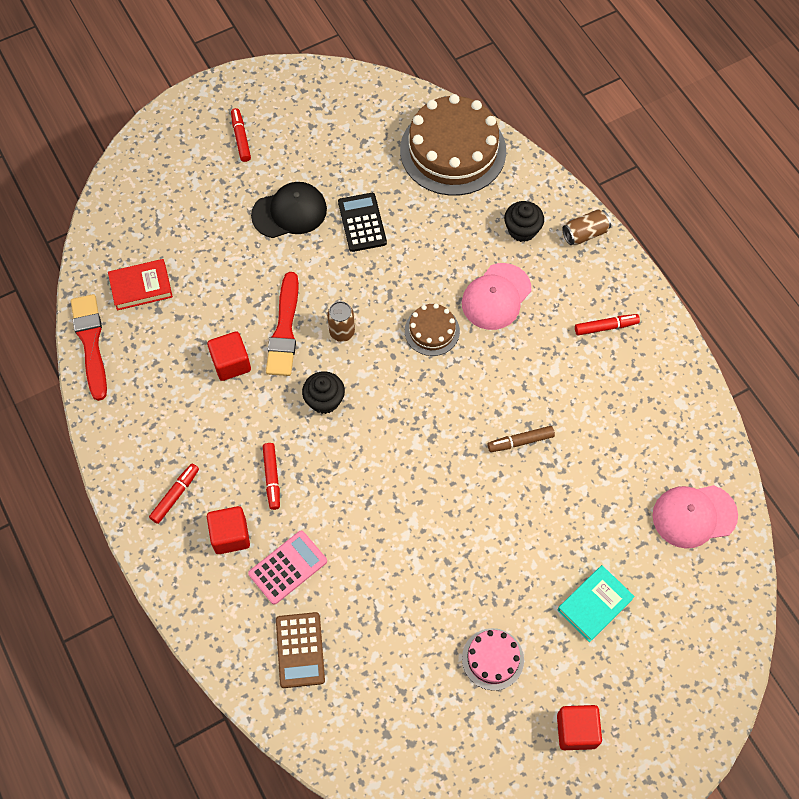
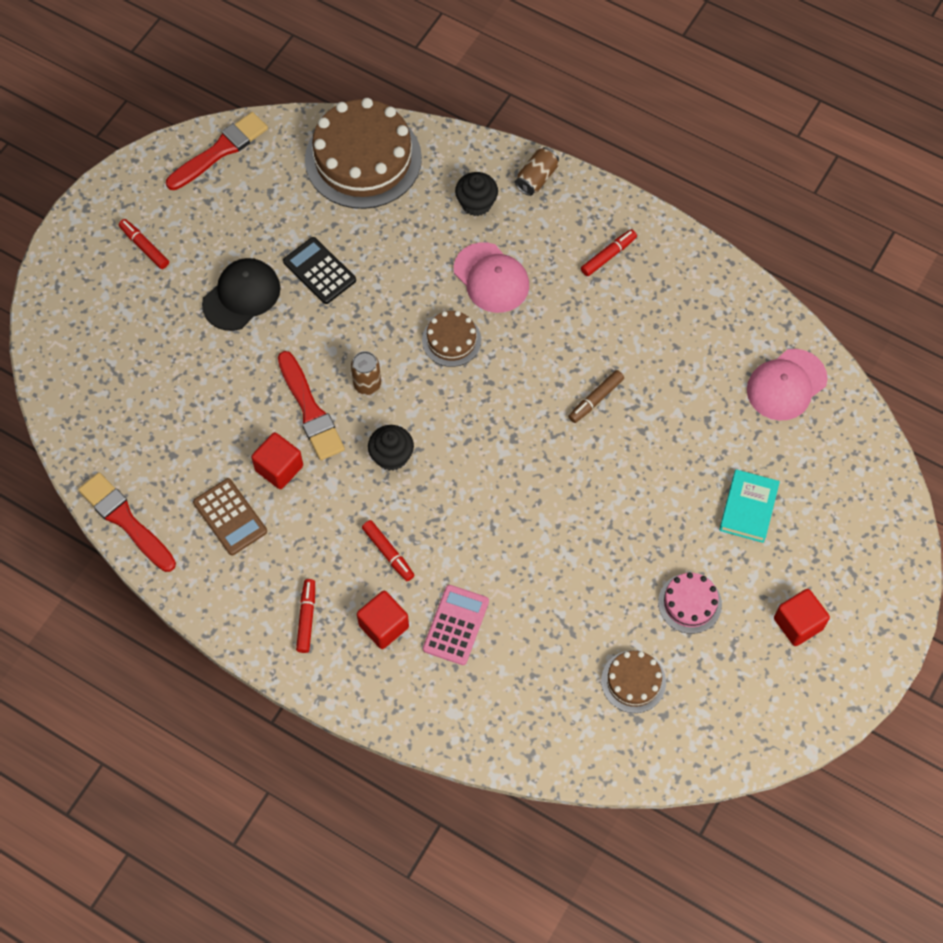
camera: 30 degrees left, 0 degrees up
red book [108,259,173,311] -> none
brown calculator [276,612,325,688] -> brown calculator moved to [193,478,267,555]
pink cap [462,263,531,330] -> pink cap turned 45 degrees counterclockwise [454,242,529,313]
none -> red brush [166,112,268,190]
none -> brown cake [601,650,666,713]

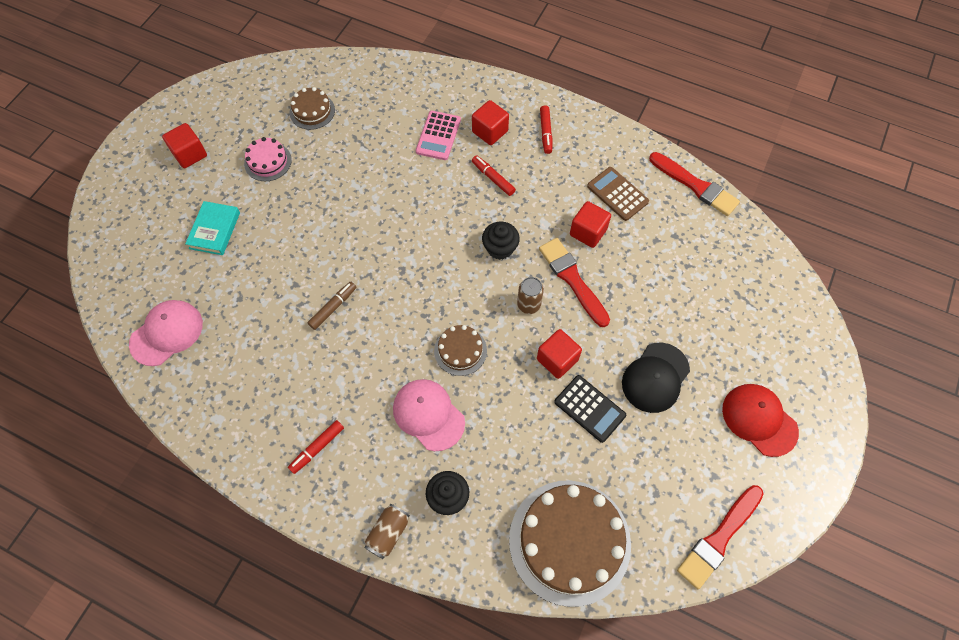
camera: 175 degrees right, 0 degrees up
red marker [119,219,169,269] -> red cap [722,384,799,457]
none -> red cube [537,329,582,379]

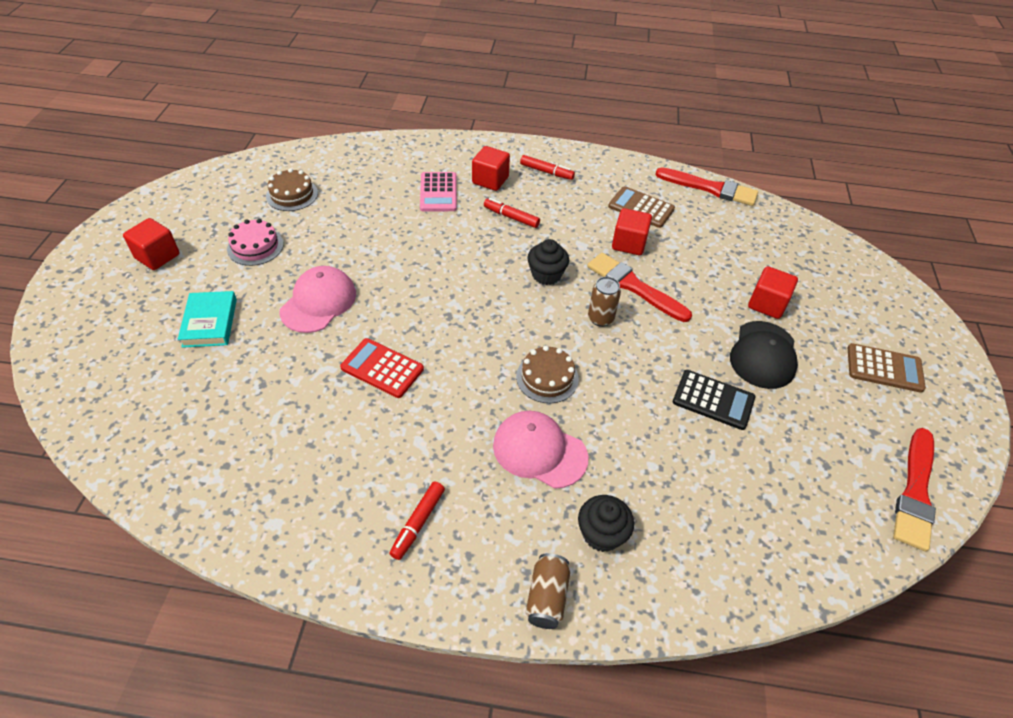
camera: 20 degrees left, 15 degrees down
pink cap [129,300,203,366] -> pink cap moved to [279,266,356,333]
brown marker [308,282,356,330] -> red calculator [340,338,424,398]
brown cake [509,480,631,607] -> none
red cube [537,329,582,379] -> red cube moved to [748,266,798,319]
red marker [540,105,552,154] -> red marker turned 45 degrees counterclockwise [520,155,575,180]
red cap [722,384,799,457] -> brown calculator [848,343,926,393]

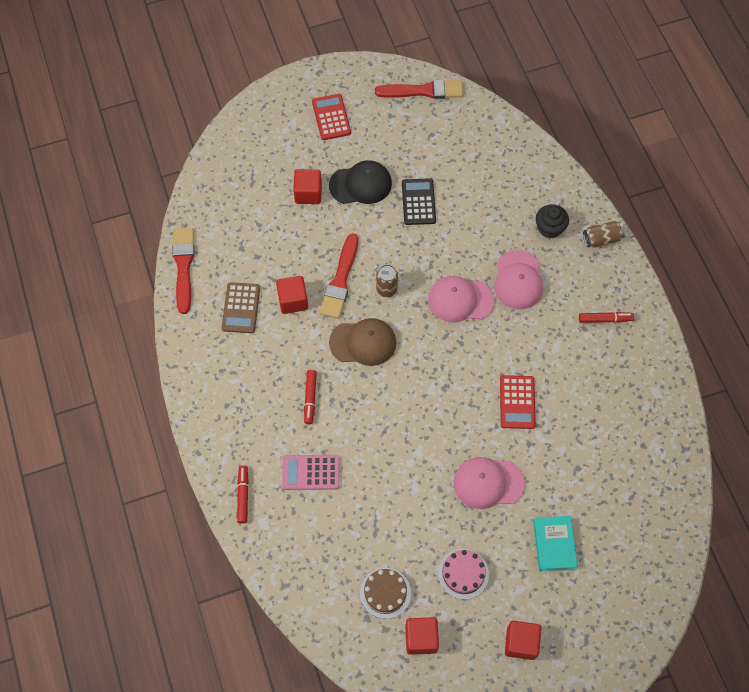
camera: 115 degrees left, 15 degrees up
turquoise book [178,291,237,348] -> turquoise book turned 60 degrees counterclockwise [533,516,578,572]
pink calculator [420,172,457,211] -> pink calculator turned 150 degrees counterclockwise [282,455,340,490]
red cube [472,146,510,191] -> red cube moved to [405,617,439,655]
brown cake [516,346,579,403] -> pink cap [428,276,495,322]
red marker [520,155,575,180] -> red marker moved to [237,465,249,524]
black cupcake [527,239,569,285] -> brown cap [329,318,396,366]
brown calculator [848,343,926,393] -> red calculator [312,94,351,140]

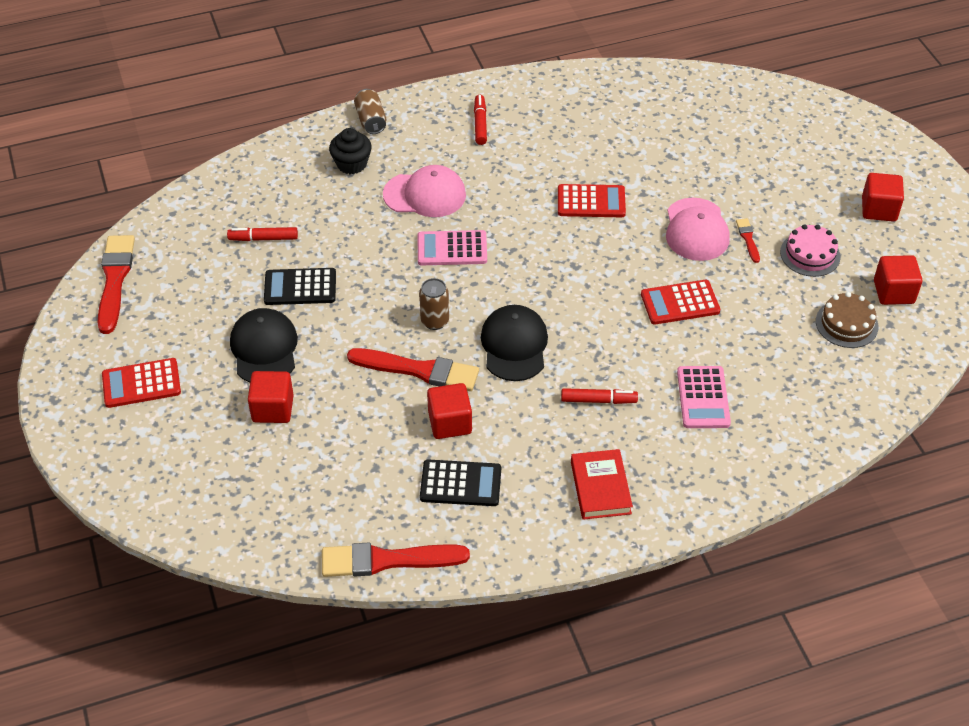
camera: 90 degrees left, 15 degrees down
brown calculator [221,282,260,333] -> black calculator [420,459,501,506]
red marker [237,465,249,524] -> red marker moved to [227,227,298,241]
brown cap [329,318,396,366] -> black cap [481,305,548,381]
pink cap [428,276,495,322] -> pink calculator [418,230,487,265]
turquoise book [533,516,578,572] -> none
none -> red book [571,449,633,520]
none -> red calculator [641,280,720,324]
none -> red brush [736,218,760,263]

